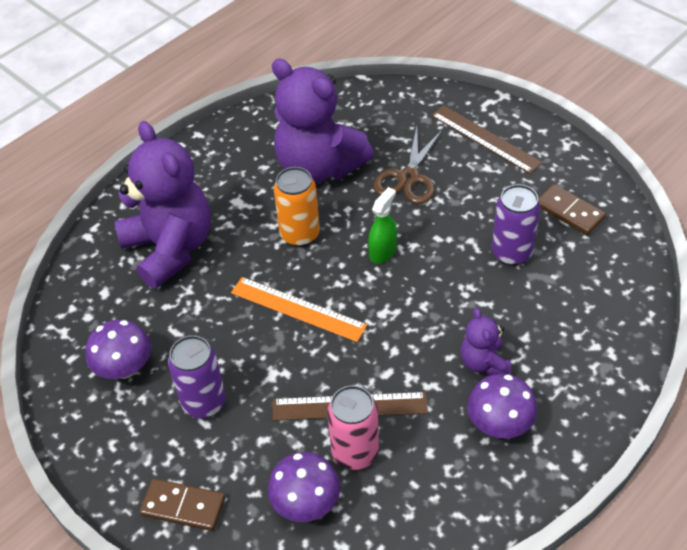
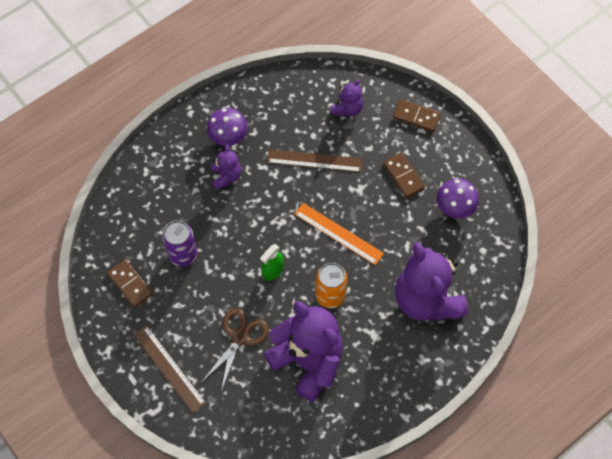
camera: 175 degrees left, 15 degrees up
purple can [168,335,226,418] -> brown domino [383,152,425,198]
purple mushroom [268,452,340,522] -> purple teddy bear [330,79,363,117]
pink can [327,385,379,470] -> none

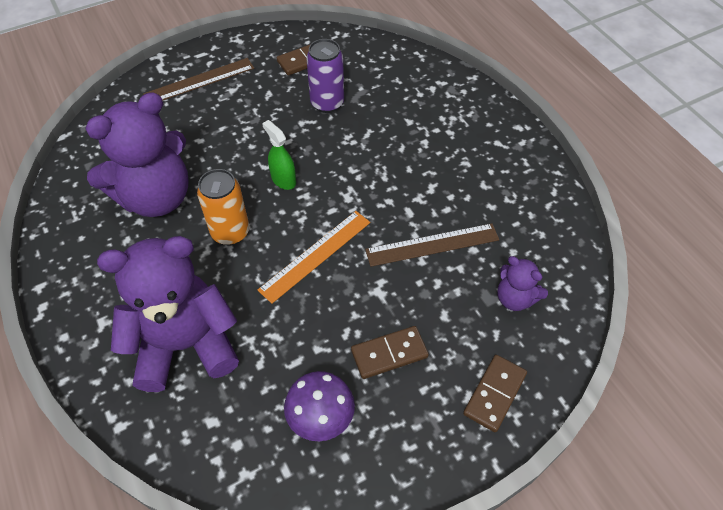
camera: 100 degrees right, 10 degrees down
brown scissors [202,308,269,391] -> none
purple mushroom [207,108,248,146] -> none
purple teddy bear [211,145,241,190] -> none
brown ruler [267,149,362,172] -> brown ruler turned 60 degrees clockwise [365,223,499,267]

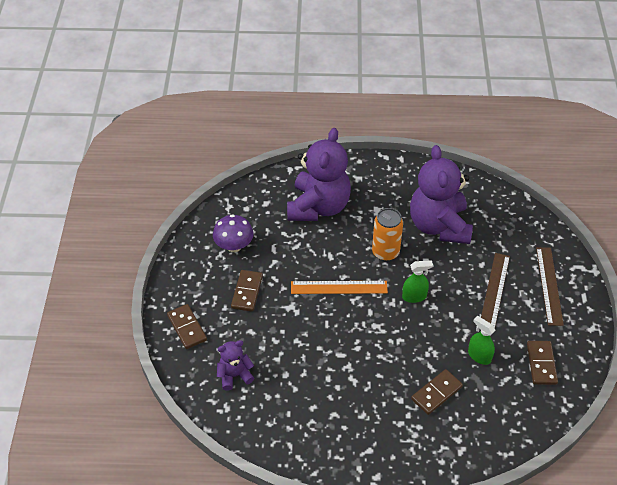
camera: 120 degrees right, 5 degrees down
orange ruler [258,211,370,304] -> orange ruler turned 75 degrees counterclockwise [291,281,388,294]
purple can [306,39,344,113] -> green spray bottle [468,316,496,365]
brown ruler [365,223,499,267] -> brown ruler moved to [481,253,510,328]
none -> brown domino [411,369,463,415]

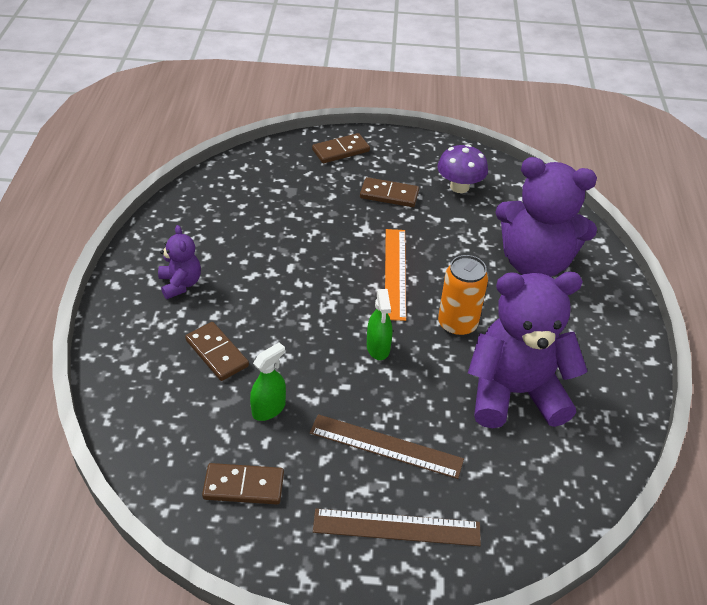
camera: 90 degrees right, 5 degrees down
purple teddy bear [217,340,254,391] -> purple teddy bear moved to [158,225,201,299]

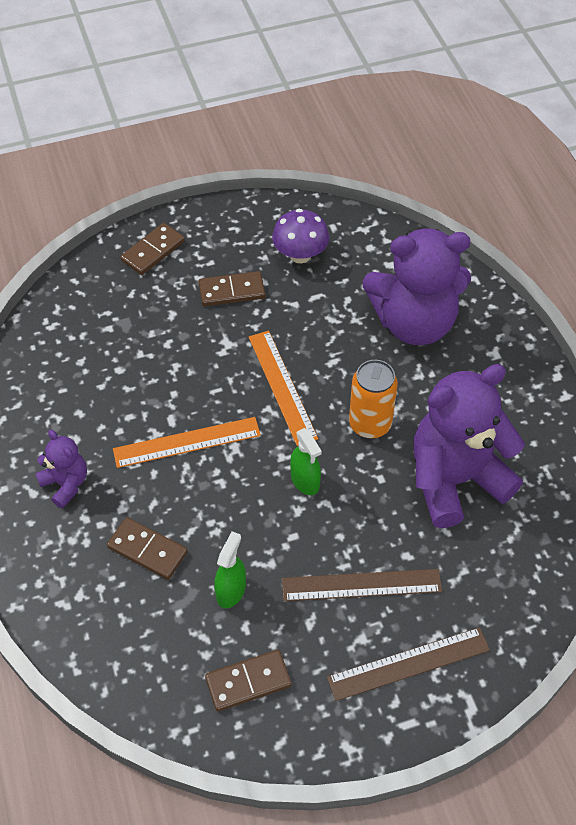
camera: 20 degrees left, 10 degrees up
none -> orange ruler [113,417,261,468]

